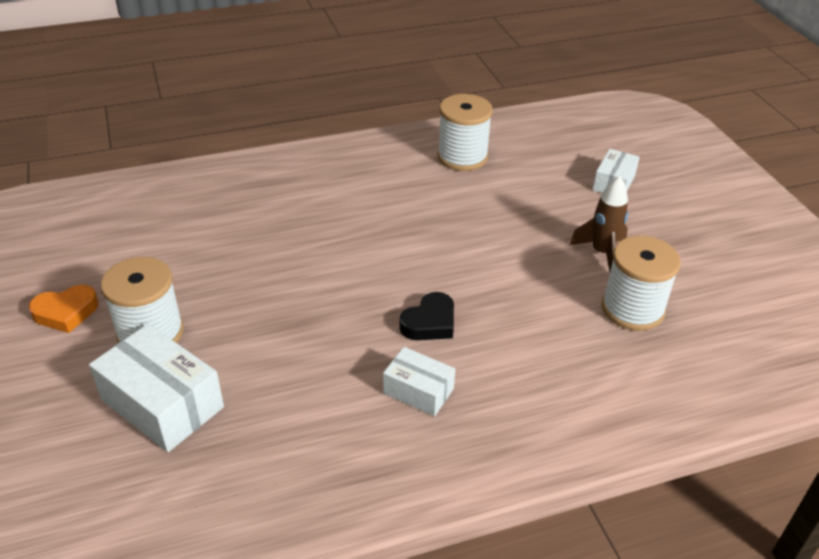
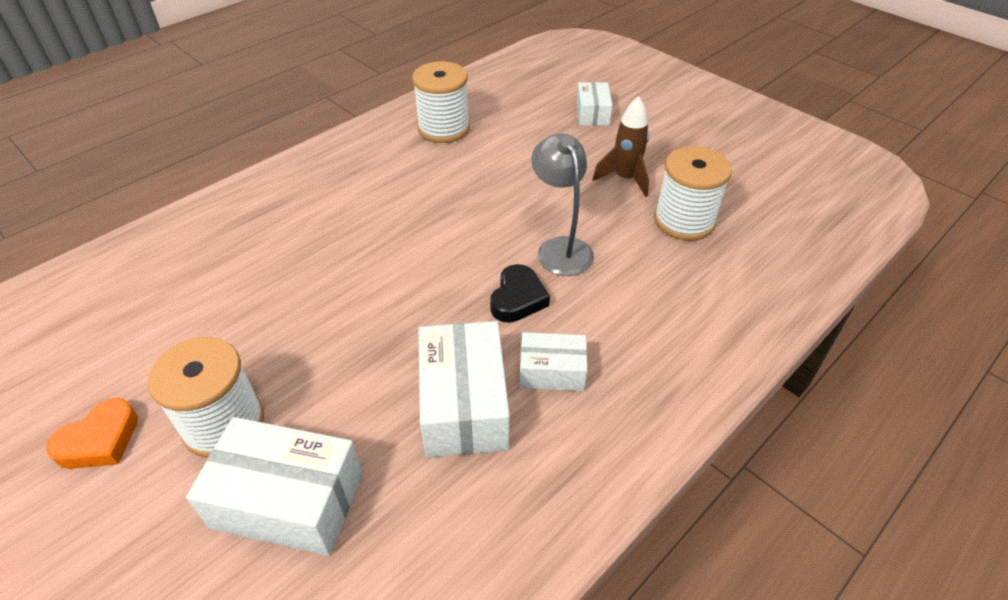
camera: 25 degrees left, 5 degrees up
none -> white box [419,321,510,458]
none -> grey lamp [531,133,594,276]

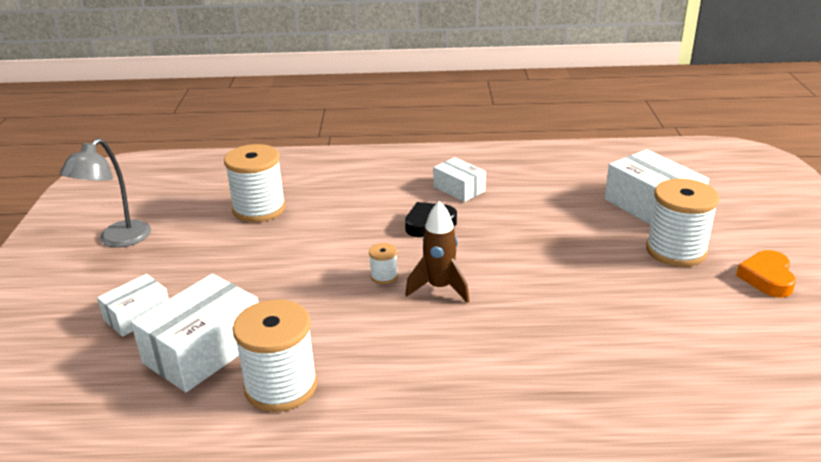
camera: 135 degrees left, 15 degrees down
orange heart [46,398,138,469] -> orange heart turned 75 degrees counterclockwise [736,250,796,297]
white box [419,321,510,458] -> white box moved to [131,274,258,392]
grey lamp [531,133,594,276] -> grey lamp moved to [60,138,151,247]
brown rocket [592,96,649,197] -> brown rocket moved to [405,201,469,303]
none -> white spool [369,243,398,284]

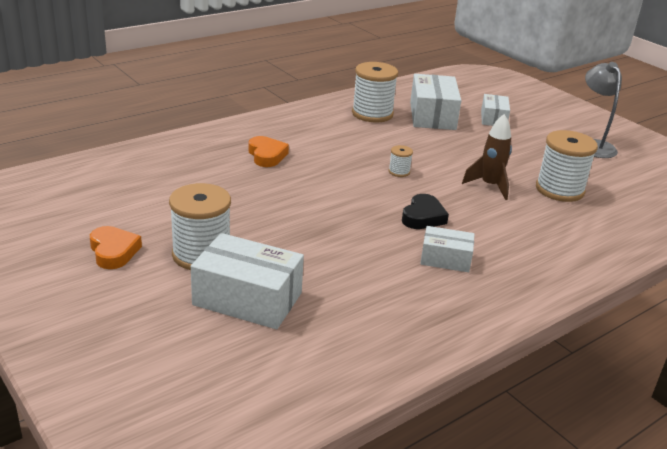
camera: 140 degrees right, 0 degrees up
brown rocket [405,201,469,303] -> brown rocket moved to [462,114,512,200]
none -> orange heart [249,136,289,167]

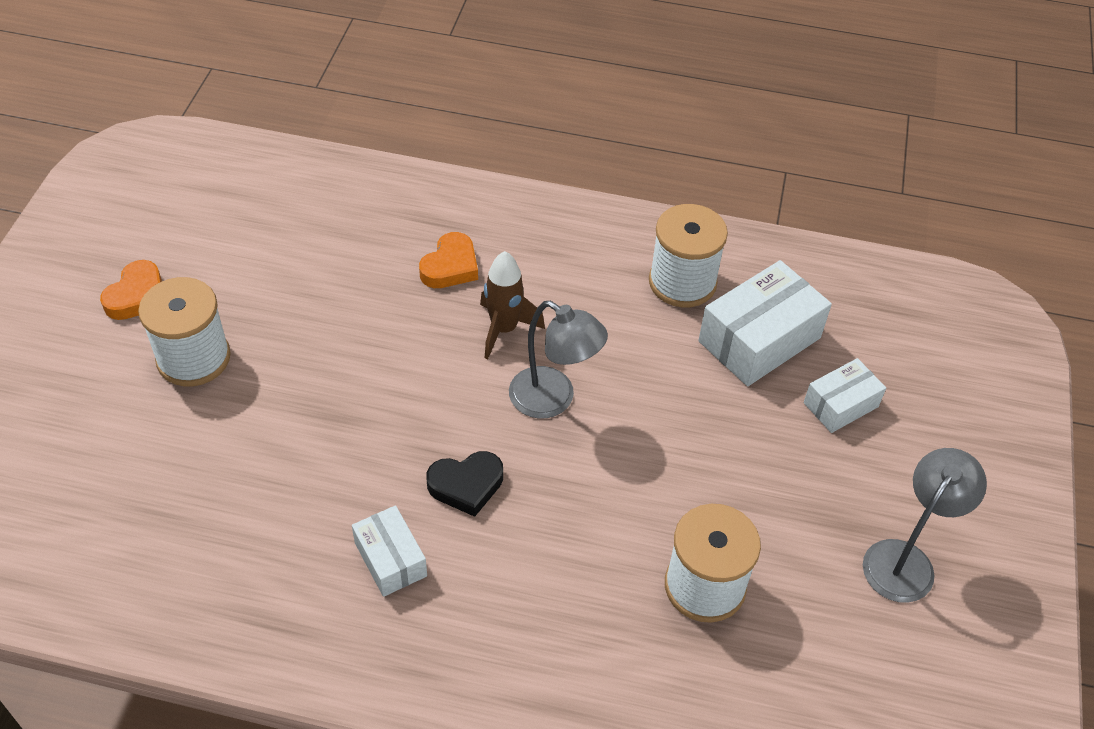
camera: 50 degrees right, 20 degrees up
white box [191,233,304,329] -> none
white spool [389,145,413,177] -> grey lamp [509,301,608,418]
brown rocket [462,114,512,200] -> brown rocket moved to [480,251,545,359]

